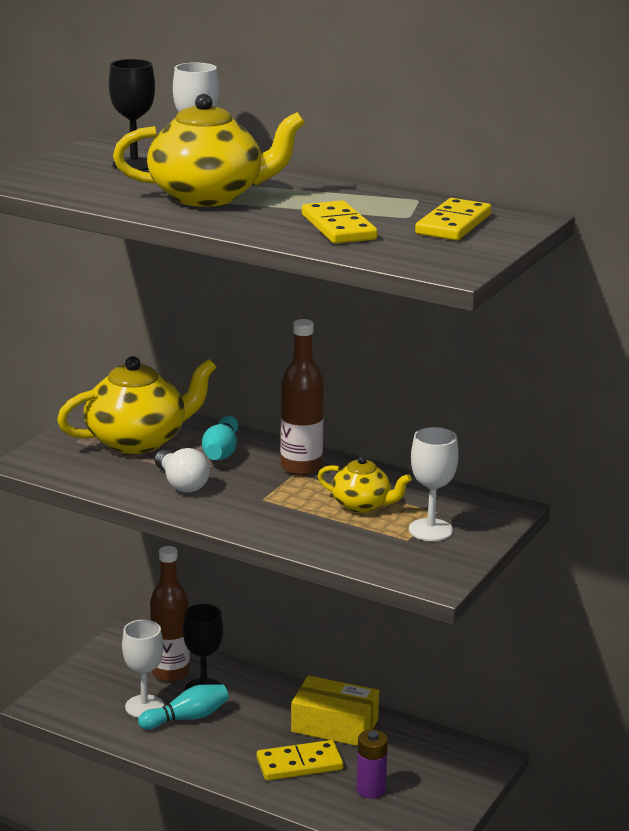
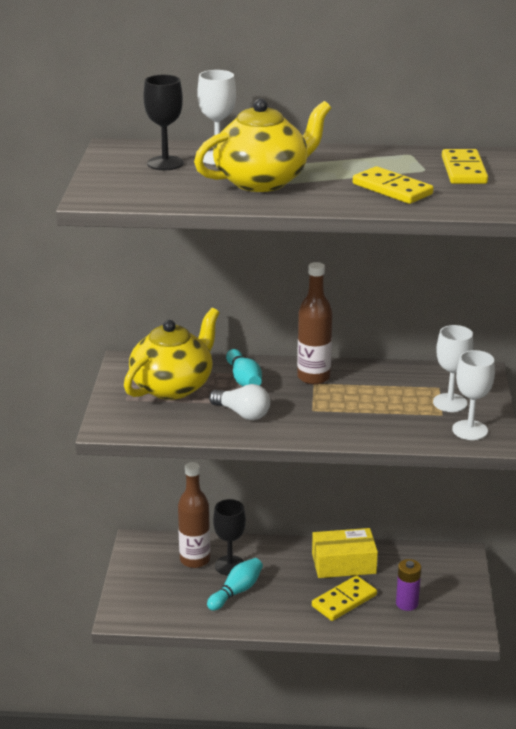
camera: 25 degrees left, 5 degrees up
white goblet [122,620,164,718] -> white goblet moved to [452,350,495,440]
yellow teapot [318,456,412,513] -> none

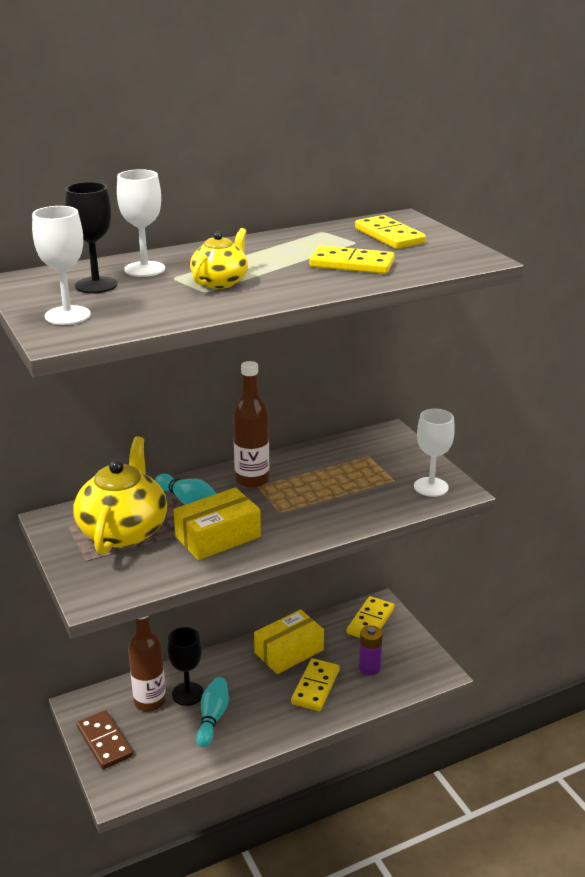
camera: 30 degrees left, 0 degrees up
yellow teapot [194,98,331,192] -> yellow teapot [190,228,248,289], size x0.55
white light bulb [209,384,270,420] -> yellow box [173,487,261,560]
white goblet [433,325,474,412] -> white goblet moved to [32,206,91,325]
none -> brown domino [77,710,133,769]
none -> yellow domino [347,596,394,638]

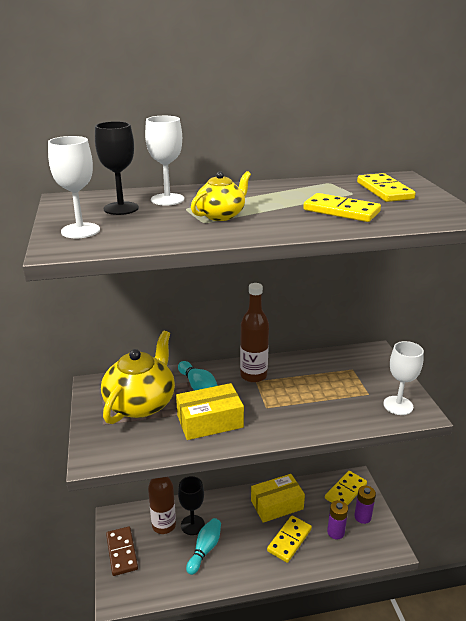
camera: 15 degrees right, 0 degrees up
none -> purple battery [354,486,376,524]

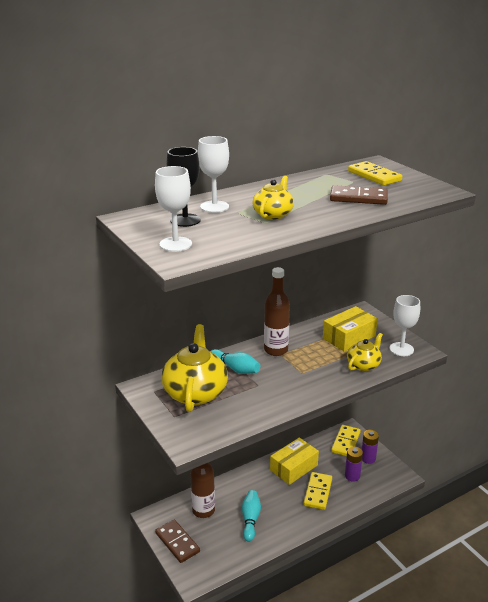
camera: 20 degrees left, 0 degrees up
yellow box [176,383,244,440] -> yellow box moved to [323,306,378,352]
black goblet [178,476,205,535] -> none
yellow domino [303,193,381,222] -> brown domino [330,185,388,205]
none -> yellow teapot [347,333,383,371]

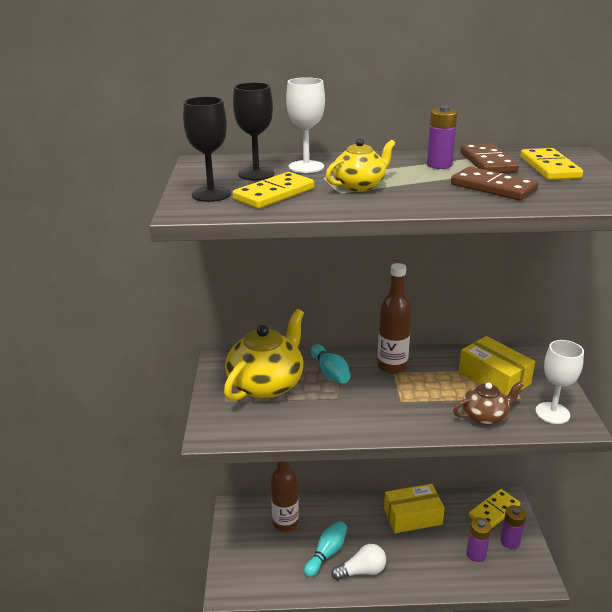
camera: 30 degrees right, 0 degrees up
white goblet [155,166,192,252] -> black goblet [183,97,231,202]
brown domino [155,519,200,563] -> brown domino moved to [460,143,519,173]
yellow domino [304,472,332,510] -> yellow domino moved to [233,172,314,209]
yellow box [323,306,378,352] -> yellow box turned 60 degrees clockwise [459,336,535,396]
yellow teapot [347,333,383,371] -> brown teapot [453,381,523,425]
none -> white light bulb [331,544,386,580]
none -> purple battery [427,106,458,169]

